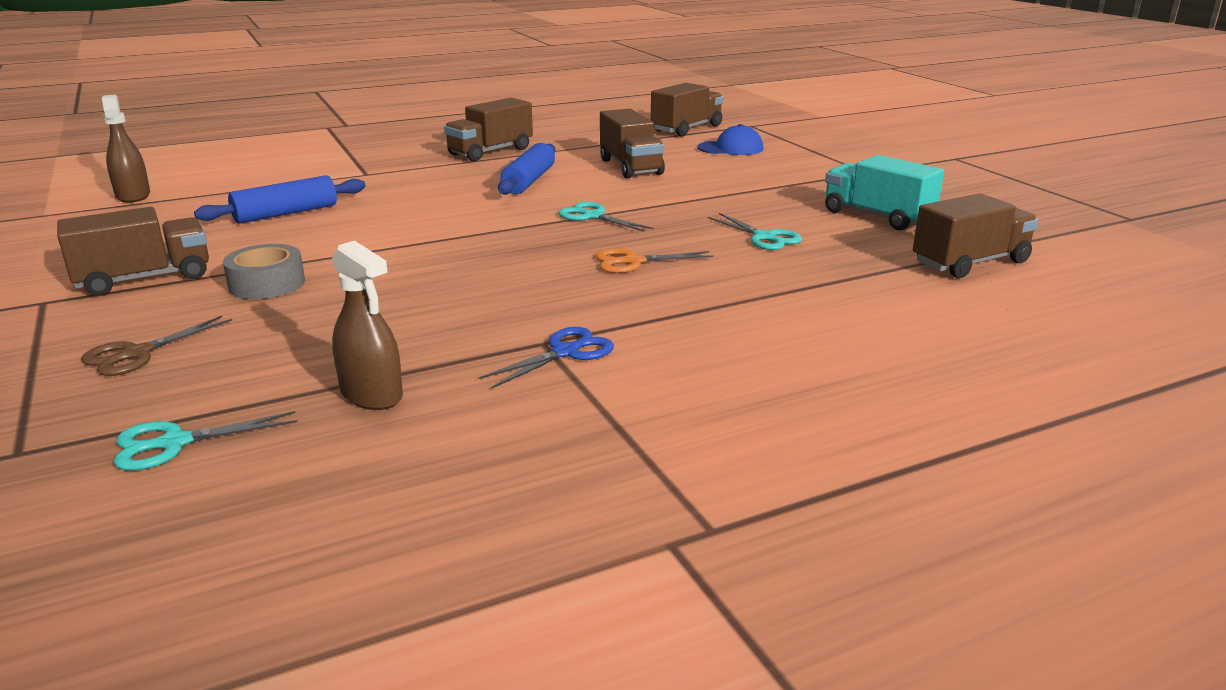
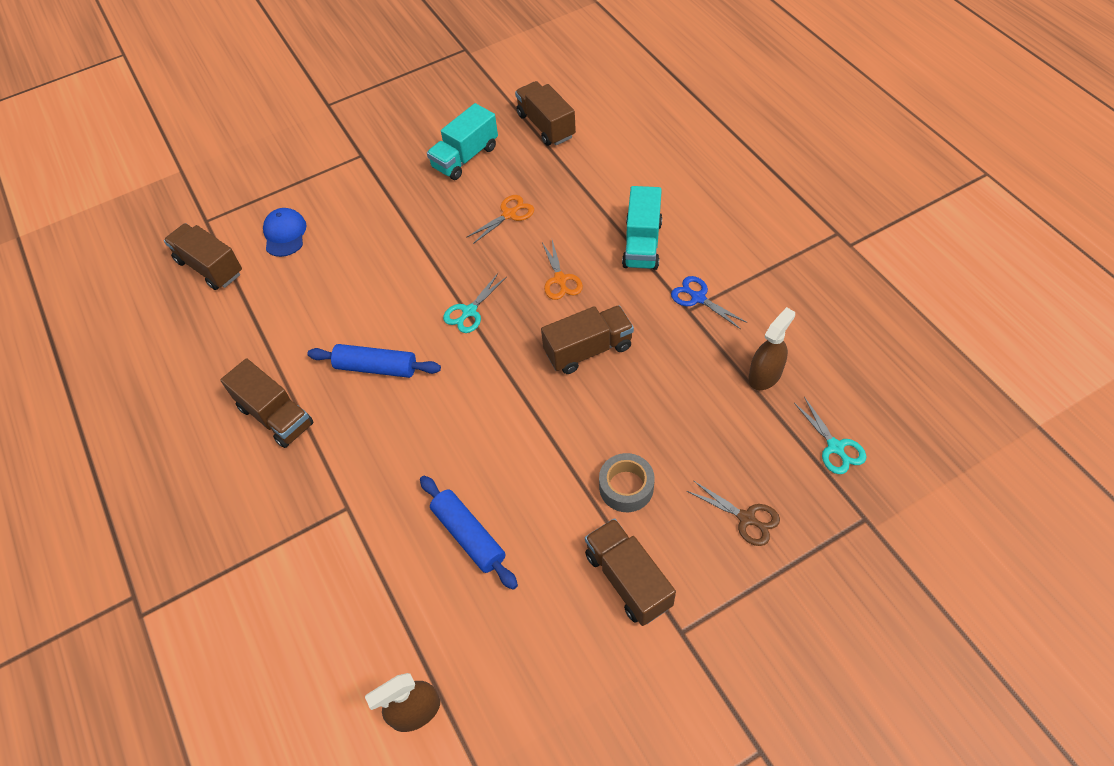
camera: 90 degrees left, 30 degrees up
brown truck [600,109,665,178] -> brown truck moved to [541,305,634,374]
turquoise scissors [708,213,802,250] -> orange scissors [466,195,534,244]
none -> turquoise truck [622,186,662,270]

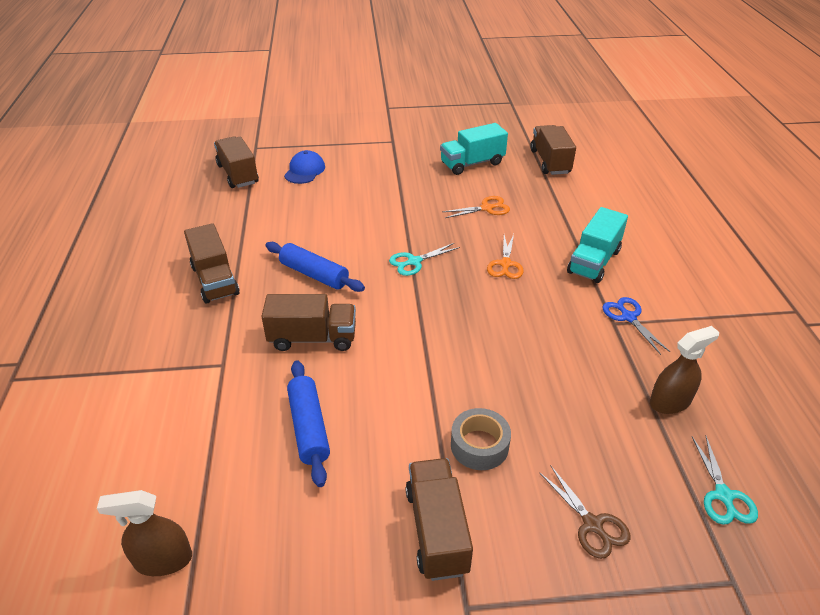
camera: 20 degrees right, 15 degrees down
brown truck [541,305,634,374] -> brown truck moved to [261,294,356,351]

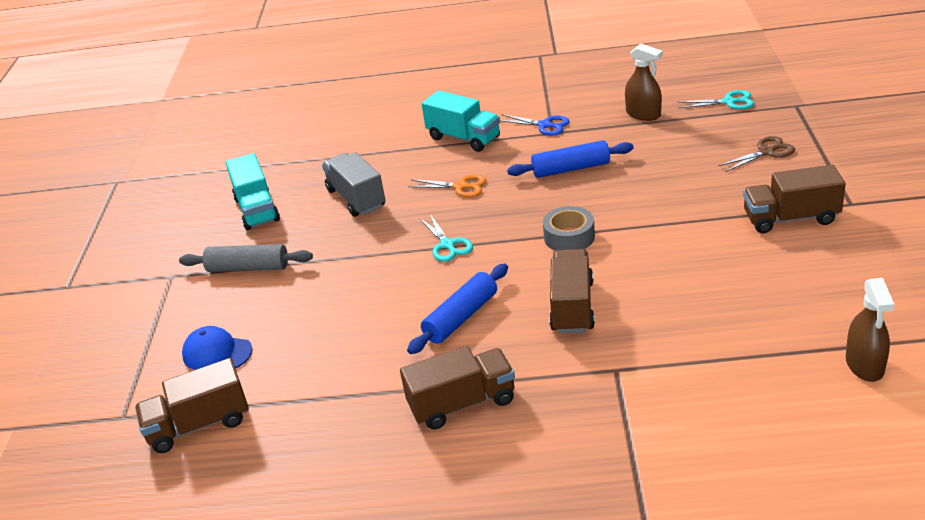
camera: 80 degrees left, 5 degrees down
blue rolling pin [287,360,330,487] -> blue rolling pin moved to [507,140,634,178]
orange scissors [443,196,510,218] -> grey truck [322,152,386,217]
grey tape [451,408,511,470] -> grey tape moved to [543,206,595,251]
brown truck [530,125,576,175] -> none
blue scissors [602,297,670,355] -> blue scissors turned 135 degrees counterclockwise [500,114,569,135]
brown spray bottle [650,326,719,414] -> brown spray bottle turned 150 degrees clockwise [625,43,663,121]
none -> grey rolling pin [179,244,313,272]

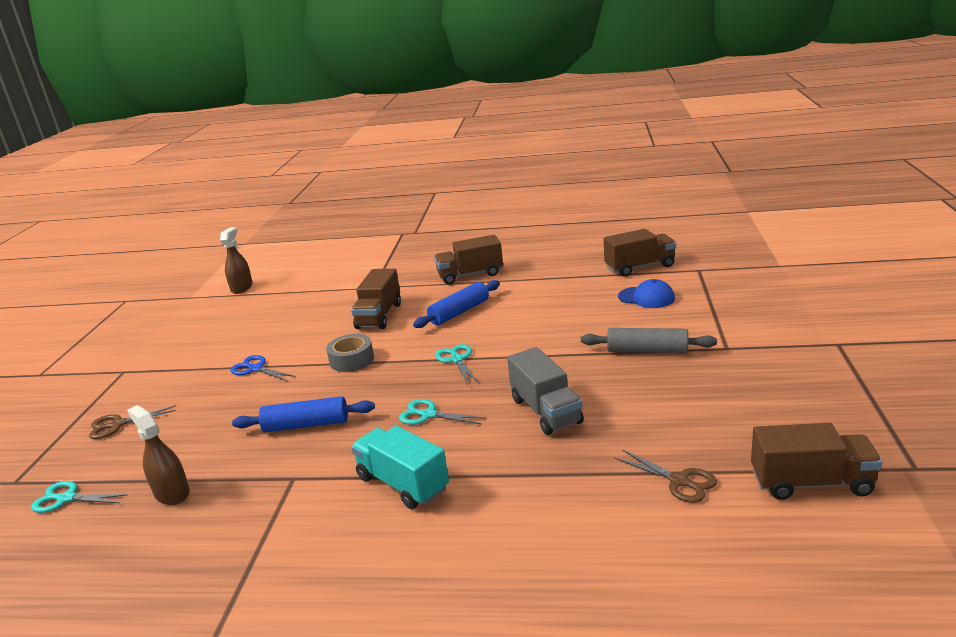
camera: 175 degrees left, 10 degrees down
turquoise truck [226,153,280,230] -> none
orange scissors [408,174,486,197] -> turquoise scissors [399,399,486,425]
blue scissors [500,114,569,135] -> blue scissors moved to [231,355,295,381]
brown truck [743,165,846,233] -> brown truck moved to [751,423,882,500]
none -> brown scissors [614,449,717,503]

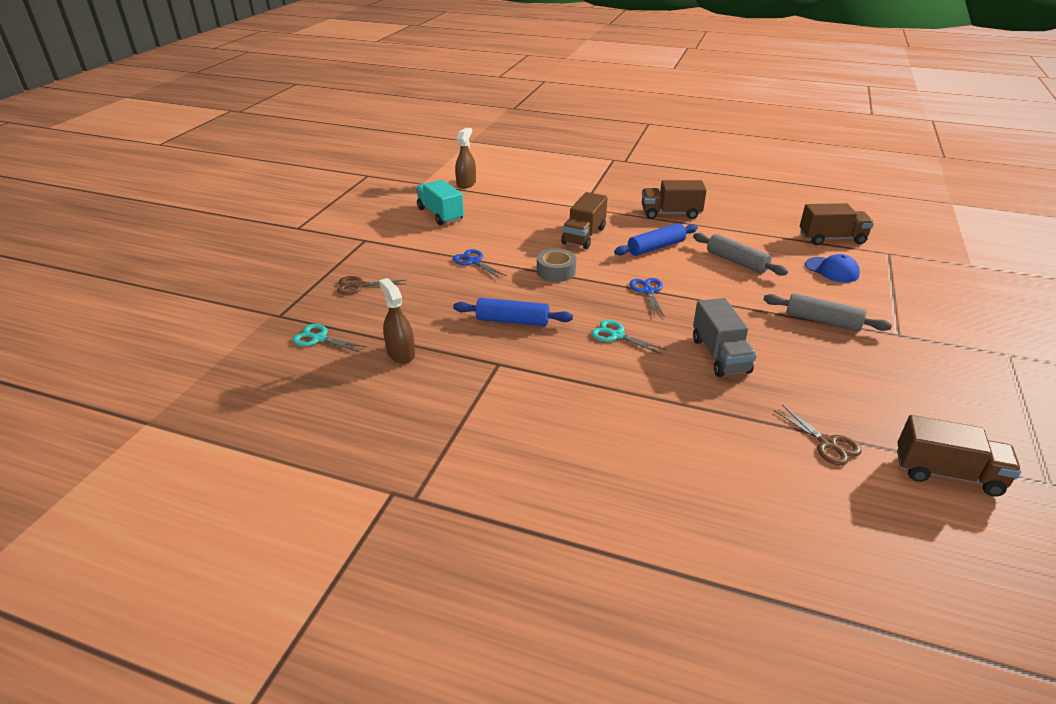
camera: 10 degrees right, 10 degrees up
turquoise truck [351,426,449,509] -> turquoise truck moved to [416,180,464,225]
turquoise scissors [435,344,479,385] -> blue scissors [629,278,665,317]
none -> grey rolling pin [693,233,788,276]

